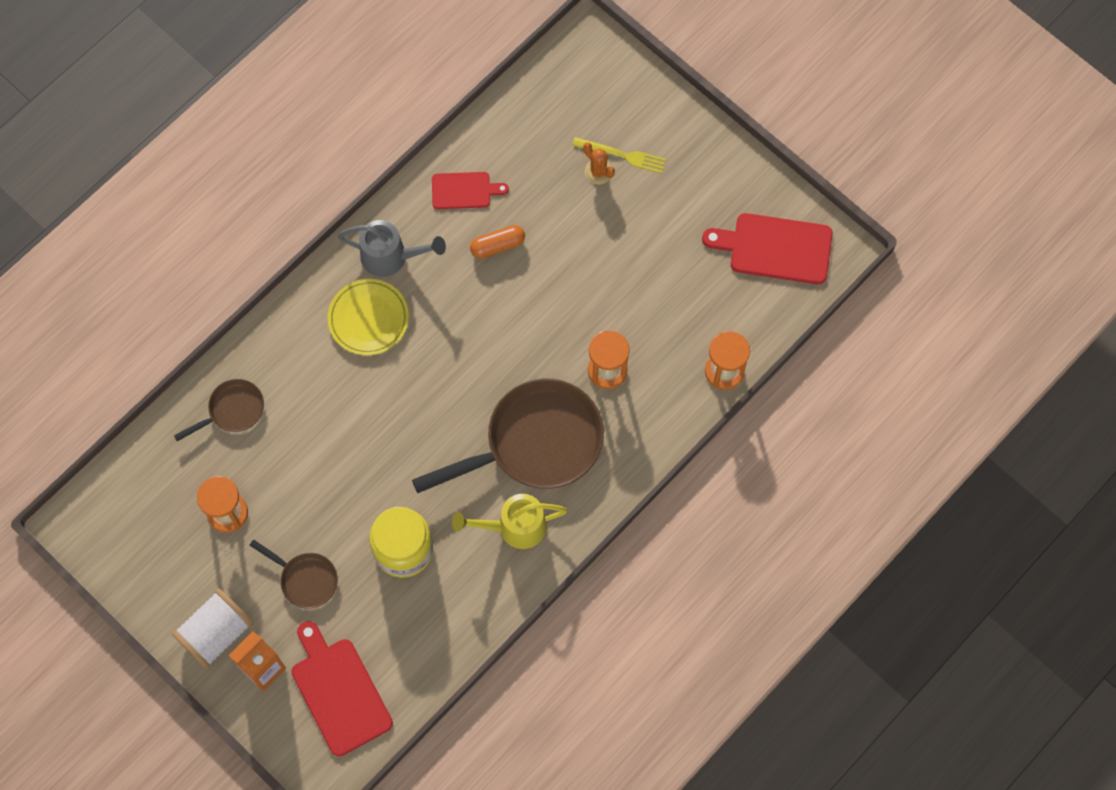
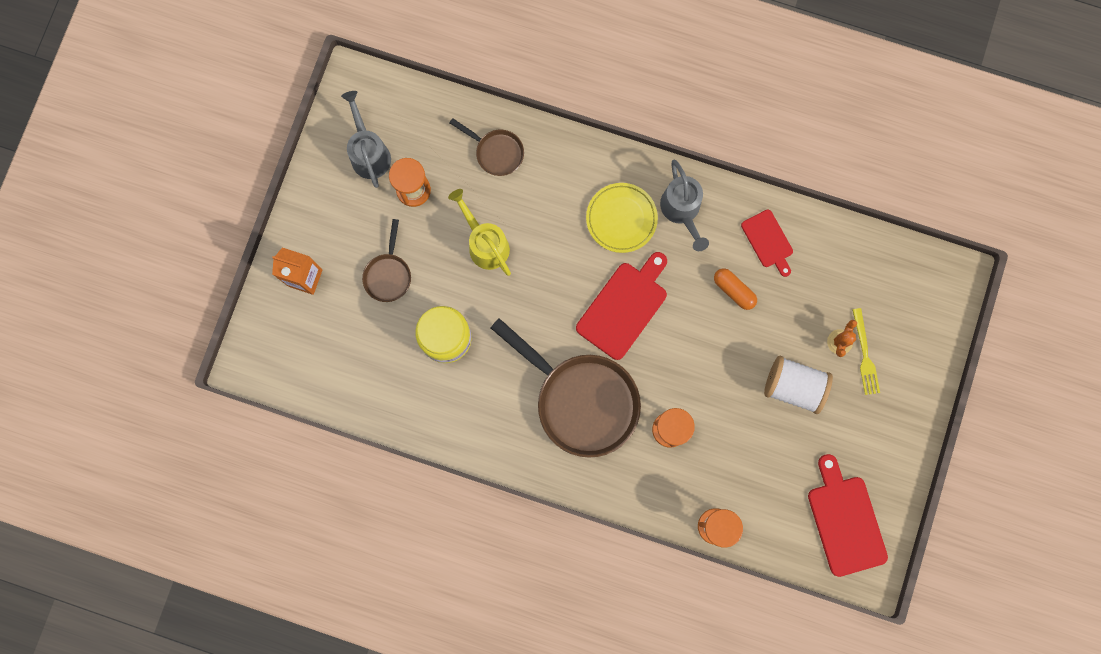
camera: 65 degrees right, 10 degrees up
white spool [172,589,253,669] -> white spool moved to [764,356,833,414]
red cutting board [291,621,393,757] -> red cutting board moved to [576,252,667,360]
yellow watering can [452,494,568,549] -> yellow watering can moved to [448,189,511,276]
none -> grey watering can [341,91,391,188]

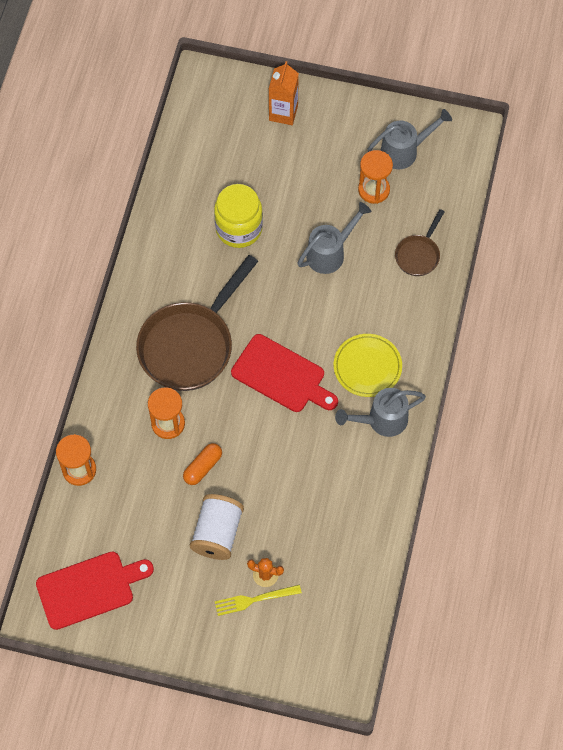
camera: 85 degrees right, 15 degrees down
brown pan [362,219,411,302] -> none
yellow watering can [448,189,511,276] -> grey watering can [297,202,371,274]
orange capsule [714,268,757,310] -> orange capsule moved to [183,443,222,485]
red cutting board [741,209,793,277] -> none

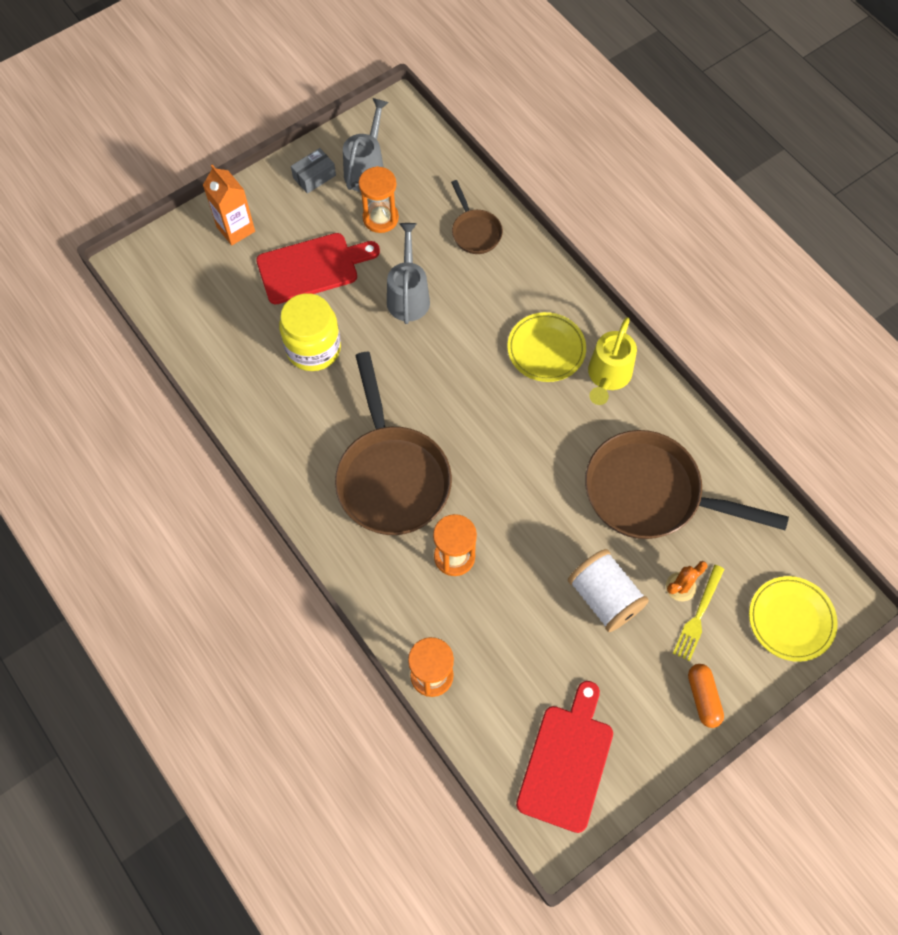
camera: 50 degrees left, 0 degrees up
orange capsule [183,443,222,485] -> orange capsule moved to [688,664,724,728]
red cutting board [231,334,338,412] -> red cutting board moved to [256,233,380,304]
grey watering can [335,388,426,437] -> yellow watering can [588,317,637,405]
none -> grey box [291,148,336,194]
none -> brown pan [585,430,789,539]
none -> yellow plate [749,576,838,662]

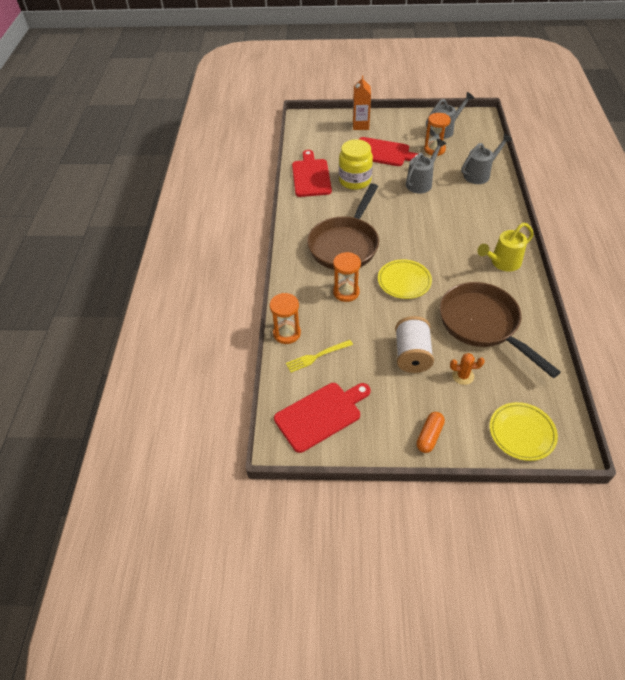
camera: 40 degrees right, 15 degrees down
grey box [291,148,336,194] -> none
brown pan [451,180,503,254] -> grey watering can [461,133,512,184]
yellow plate [507,312,586,382] -> yellow plate moved to [378,259,432,299]
yellow fork [673,565,724,661] -> yellow fork moved to [286,340,353,372]
none -> red cutting board [292,150,332,197]

